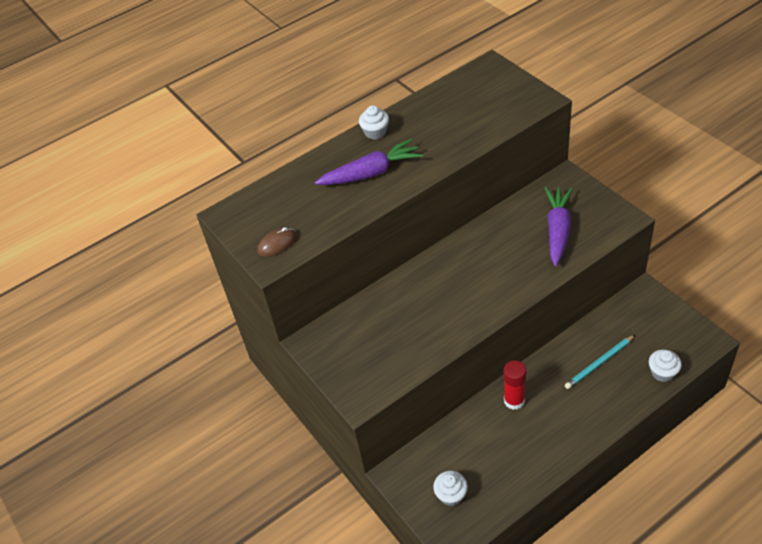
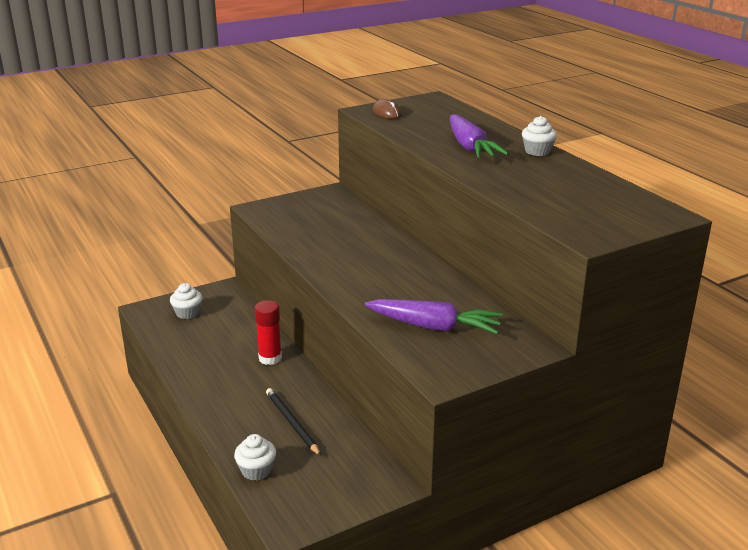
camera: 90 degrees right, 20 degrees down
turquoise pencil [565,335,635,389] -> black pencil [266,388,321,456]

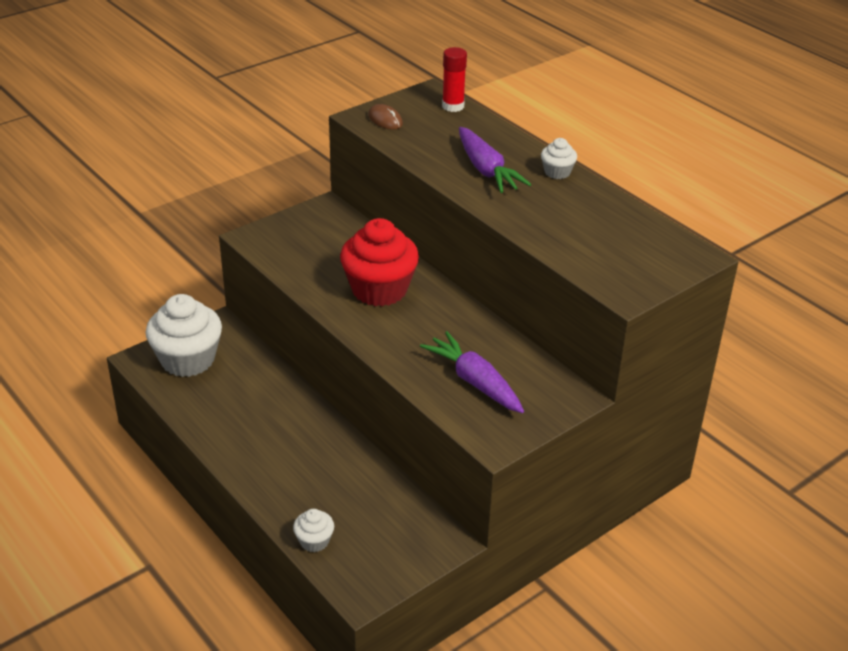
camera: 10 degrees left, 10 degrees up
white cupcake [170,283,202,319] -> white cupcake [145,294,222,377], size x2.13
red glue stick [255,300,282,365] -> red glue stick moved to [442,47,467,112]
black pencil [266,388,321,456] -> none
purple carrot [365,299,503,334] -> purple carrot turned 135 degrees counterclockwise [420,331,524,413]
none -> red cupcake [340,218,419,306]

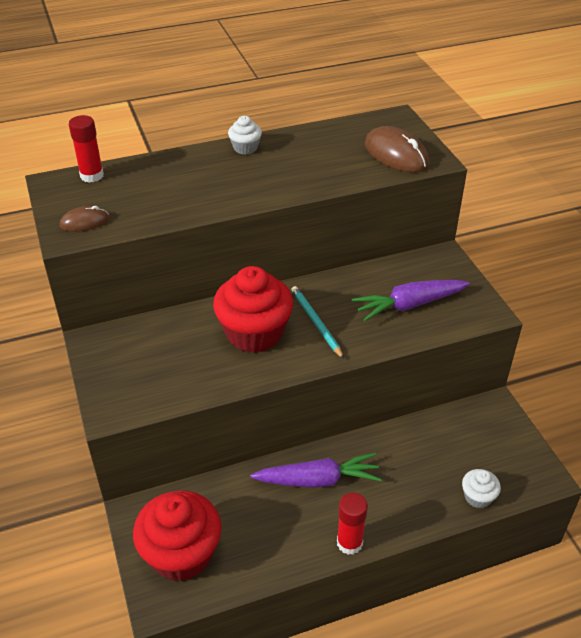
camera: 70 degrees left, 5 degrees up
white cupcake [145,294,222,377] -> red cupcake [133,490,221,581]
purple carrot [459,127,531,193] -> purple carrot moved to [250,453,382,488]
none -> turquoise pencil [291,286,344,359]
none -> red glue stick [337,493,368,555]
none -> brown mouse [365,126,429,172]

